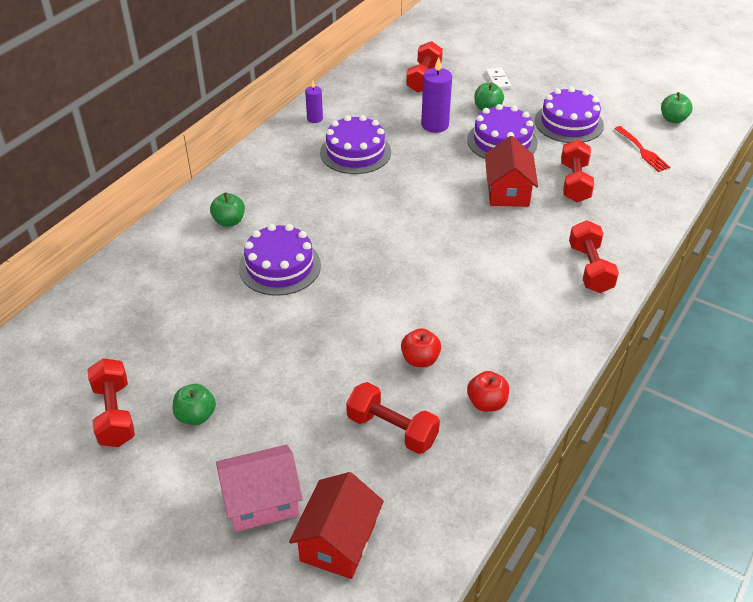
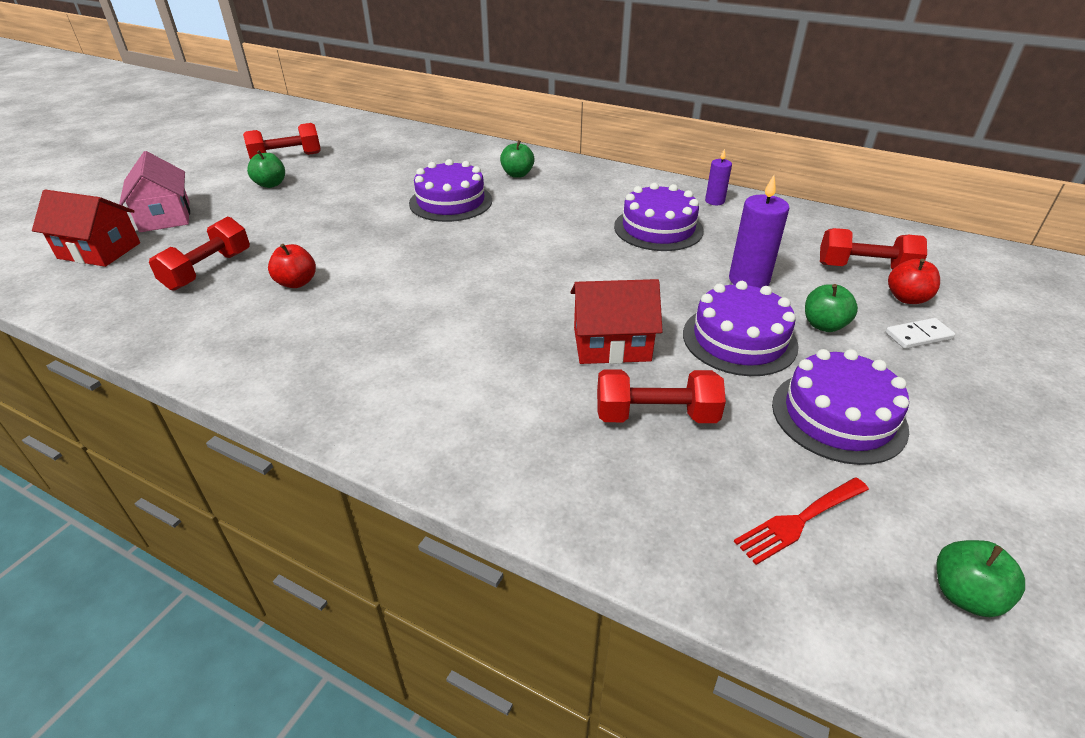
camera: 85 degrees right, 5 degrees down
red apple [467,371,509,412] -> red apple moved to [888,259,940,304]
red dumbbell [569,220,619,293] -> none

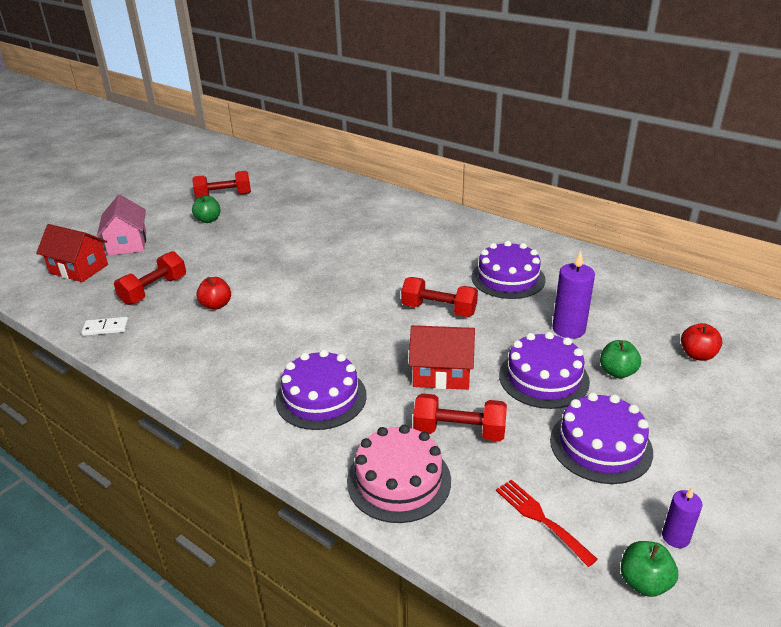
camera: 10 degrees right, 5 degrees down
purple cake [409,159,492,222] -> purple cake moved to [275,349,367,430]
green apple [500,140,535,178] -> none
purple candle [705,149,732,205] -> purple candle moved to [662,488,702,548]
red fork [734,478,869,565] -> red fork turned 75 degrees clockwise [496,479,598,567]
red dumbbell [820,228,927,270] -> red dumbbell moved to [401,277,478,317]
white domino [886,318,955,349] -> white domino moved to [81,317,129,336]
none -> pink cake [347,425,451,523]

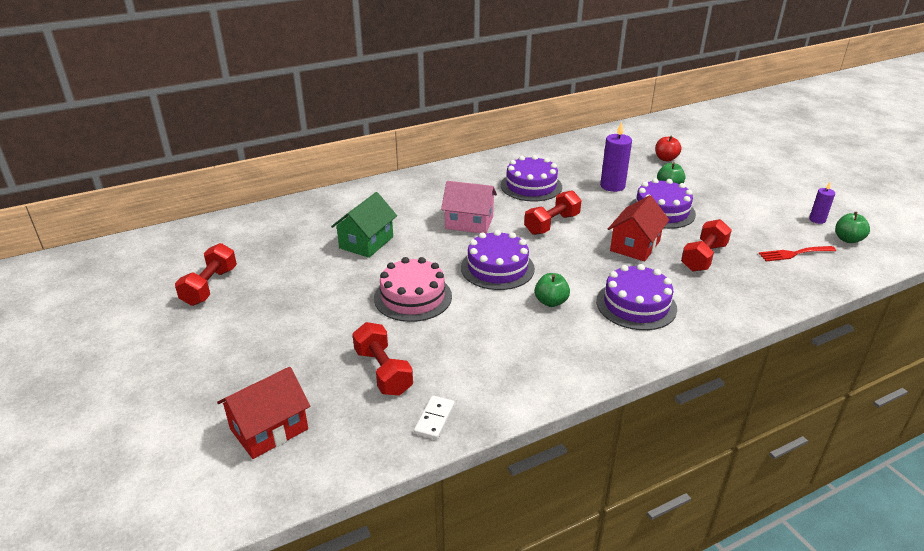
camera: 65 degrees left, 0 degrees up
pink house [97,195,146,256] -> pink house moved to [441,181,497,234]
green apple [192,195,220,223] -> green apple moved to [535,273,570,307]
red apple [196,277,231,310] -> none
pink cake [347,425,451,523] -> pink cake moved to [374,257,452,322]
purple cake [550,392,653,484] -> purple cake moved to [461,230,535,290]
none -> green house [331,192,397,258]

